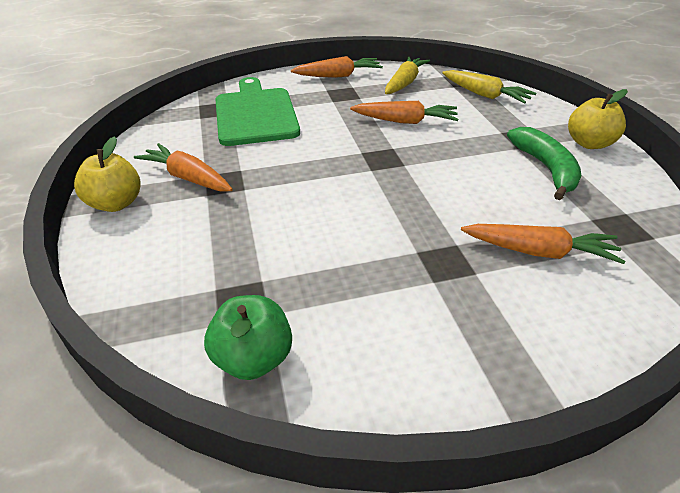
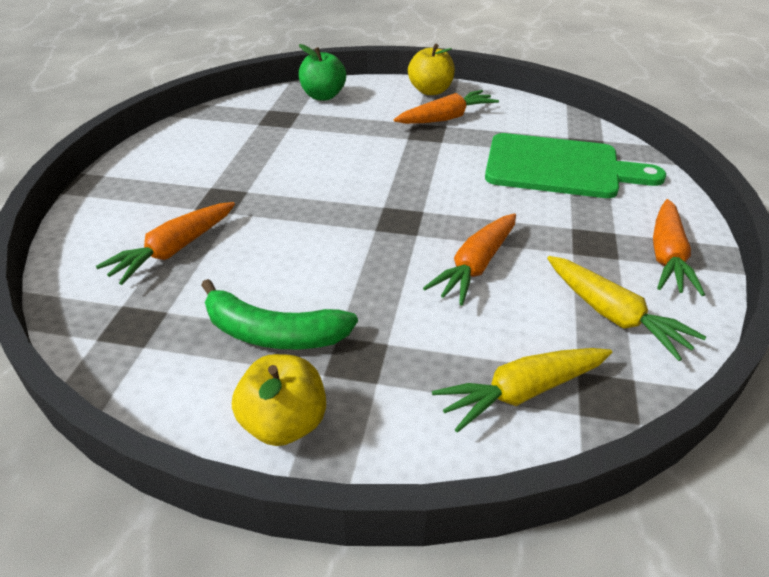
camera: 115 degrees right, 0 degrees up
green apple [204,295,292,380] -> green apple moved to [299,44,346,100]

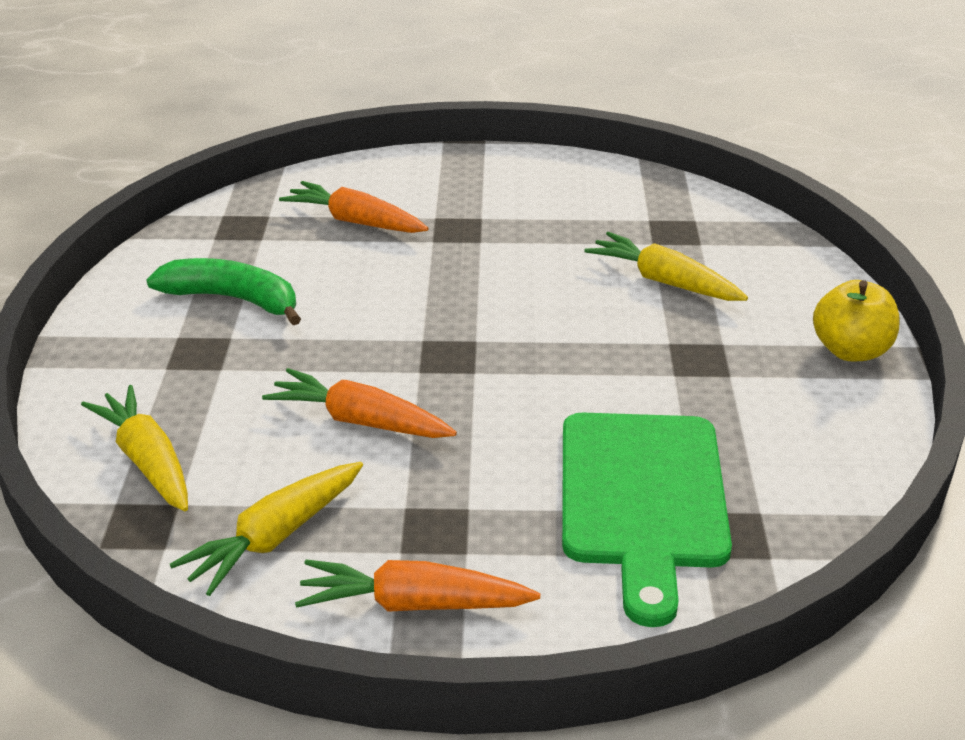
camera: 80 degrees right, 5 degrees down
green banana [201,279,358,349] -> green banana turned 105 degrees clockwise [146,258,301,325]
yellow apple [232,354,326,446] -> none
green apple [299,44,346,100] -> none
orange carrot [394,90,499,124] -> none
none -> yellow carrot [584,232,748,301]

